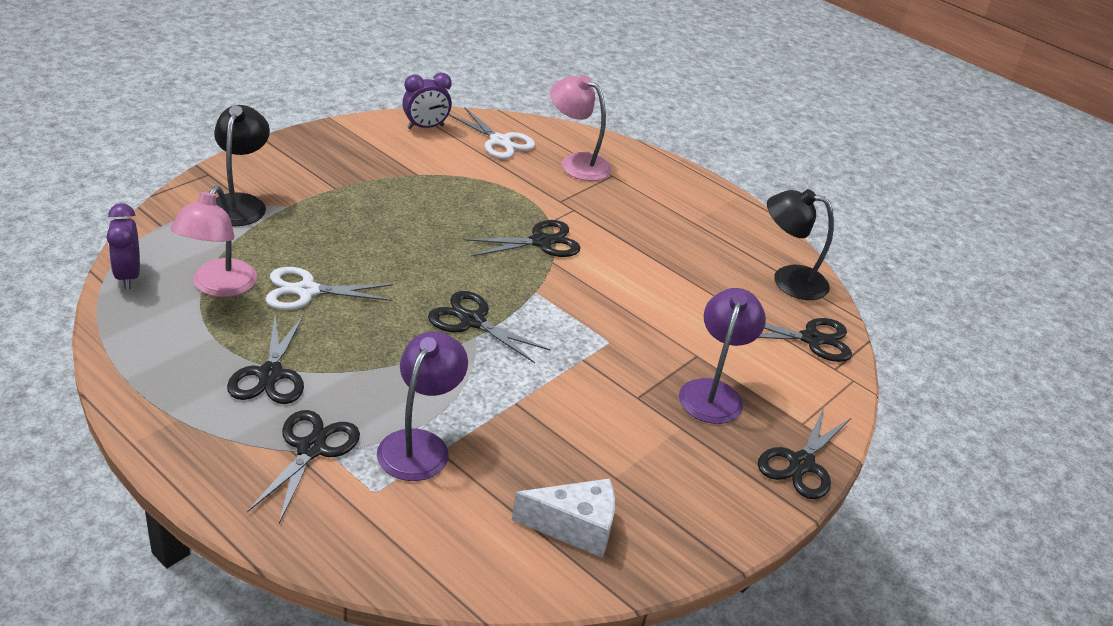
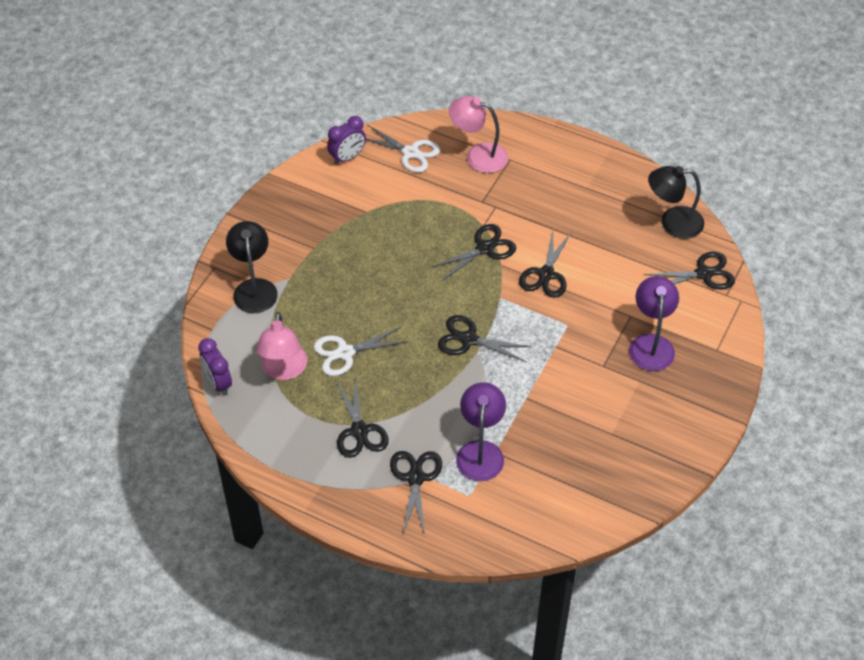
camera: 10 degrees left, 15 degrees up
white cheese [512,478,615,557] -> none
black scissors [758,408,851,499] -> black scissors moved to [519,230,572,298]

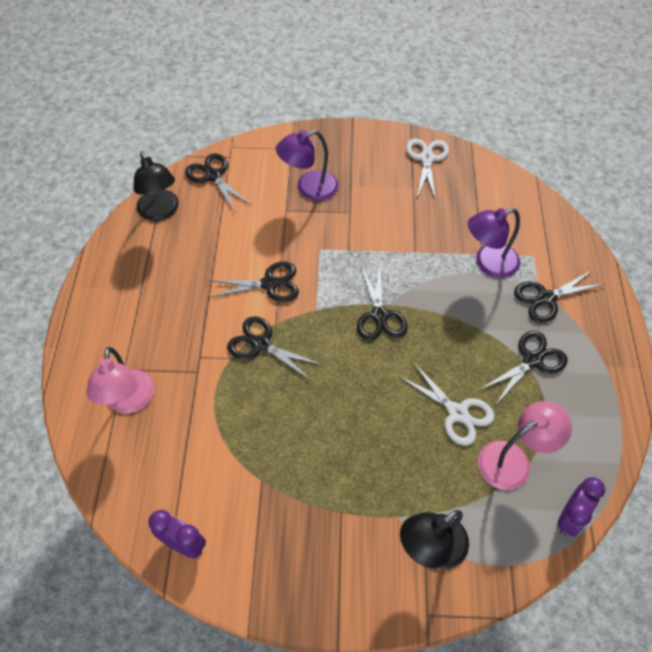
camera: 115 degrees left, 5 degrees up
white scissors [366,125,440,173] -> white scissors moved to [406,139,449,200]

